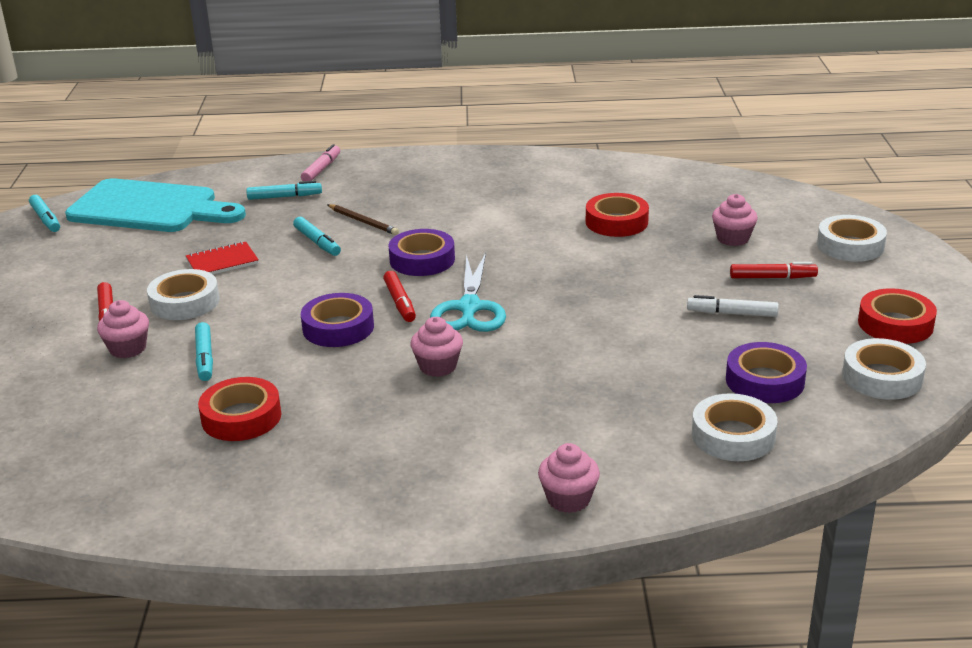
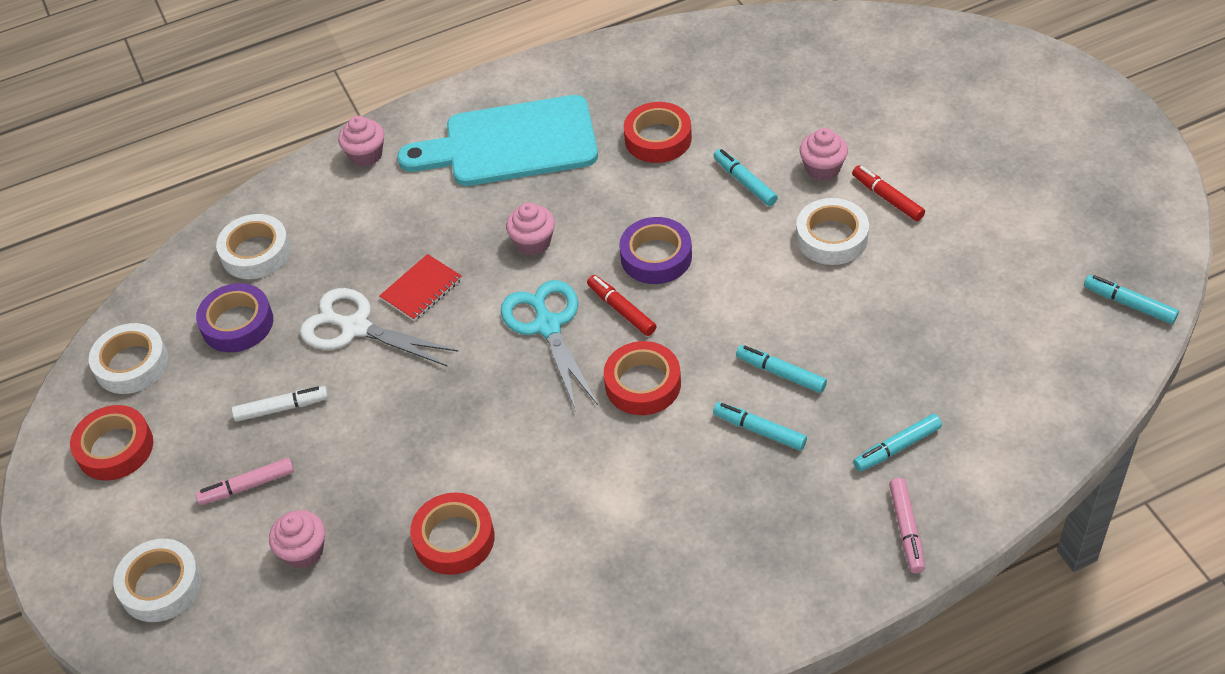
camera: 160 degrees right, 20 degrees up
turquoise cutting board [65,178,246,232] -> turquoise cutting board moved to [397,95,598,186]
red notebook [186,241,259,274] -> red notebook moved to [379,254,462,321]
brown pencil [327,204,399,235] -> turquoise marker [713,402,807,451]
purple tape [388,229,455,276] -> red tape [604,341,681,415]
red marker [730,262,818,279] -> pink marker [195,458,294,505]
none -> white scissors [300,288,459,367]

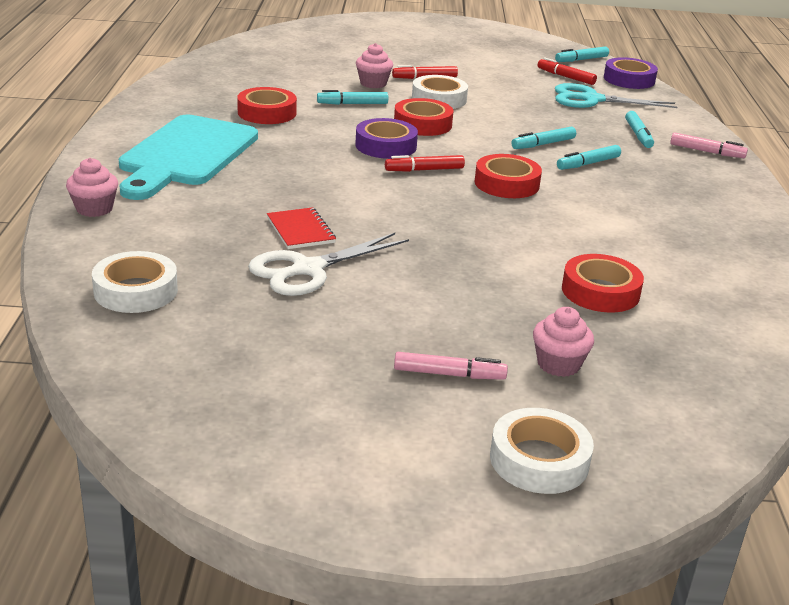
camera: 70 degrees left, 20 degrees down
red tape [70,405,153,481] -> red tape moved to [394,98,453,136]
white tape [89,323,168,394] -> none
pink marker [195,458,294,505] -> pink marker turned 90 degrees counterclockwise [394,352,508,380]
purple tape [196,283,273,352] -> purple tape moved to [604,57,658,89]
white marker [232,386,328,422] -> none
turquoise scissors [501,280,598,411] -> turquoise scissors moved to [555,83,677,108]
pink cupcake [506,202,555,255] -> none
none -> red marker [538,57,597,85]

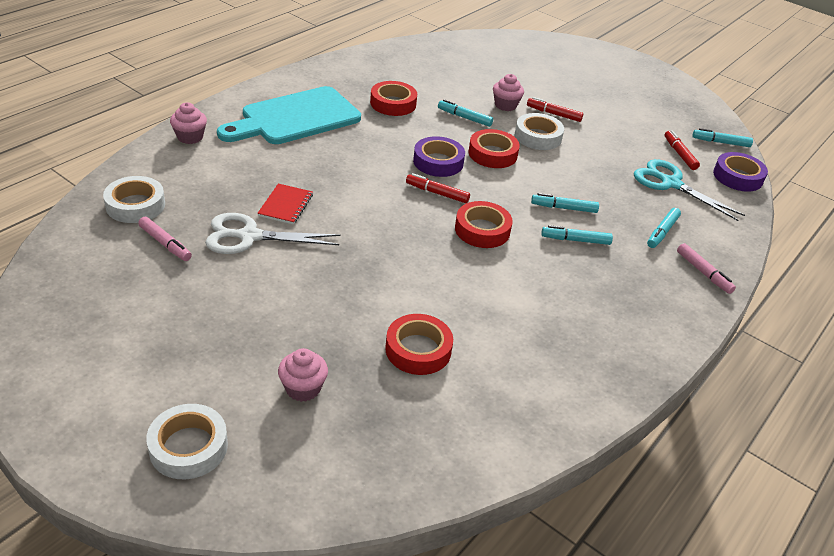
camera: 35 degrees right, 10 degrees up
pink marker [394,352,508,380] -> pink marker moved to [138,217,192,261]

